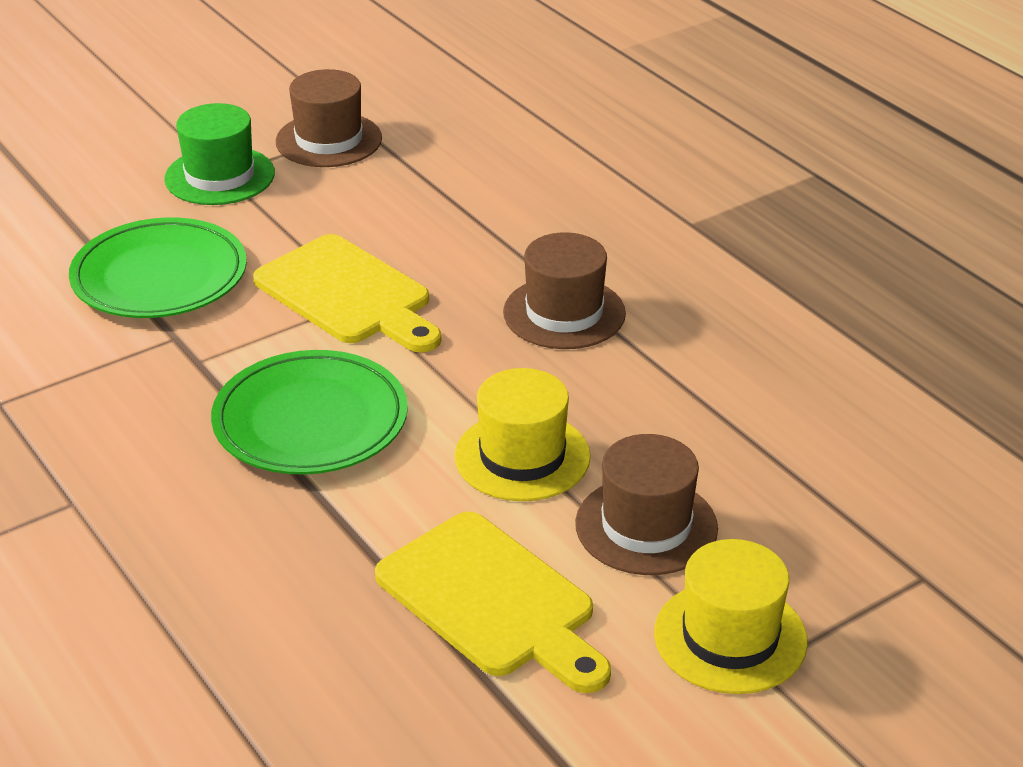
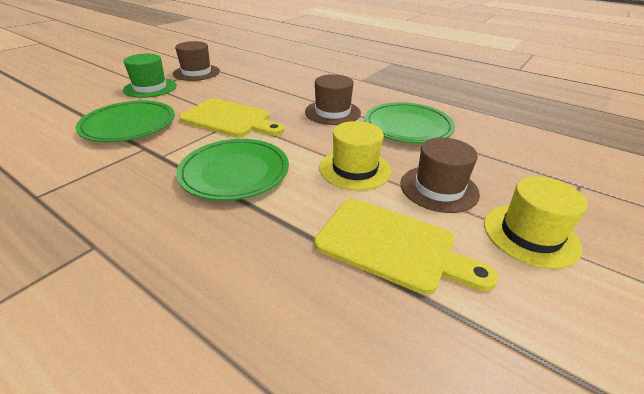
camera: 20 degrees left, 0 degrees up
none -> green plate [365,102,455,143]

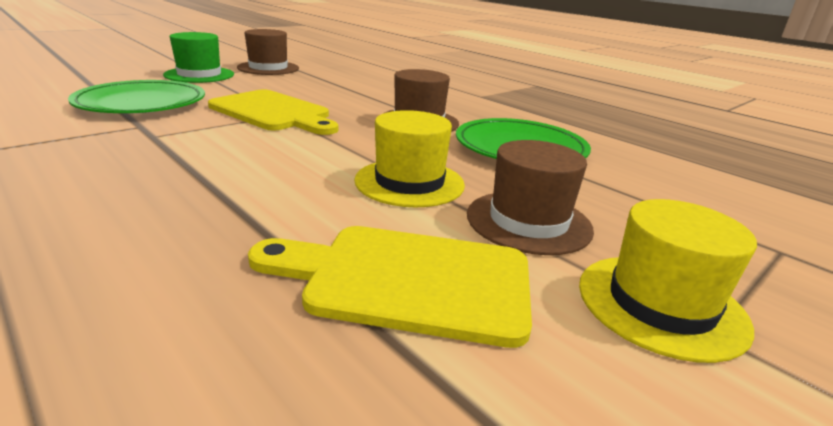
camera: 10 degrees right, 10 degrees down
green plate [176,139,289,201] -> none
yellow cutting board [314,199,498,295] -> yellow cutting board turned 150 degrees clockwise [248,226,532,348]

